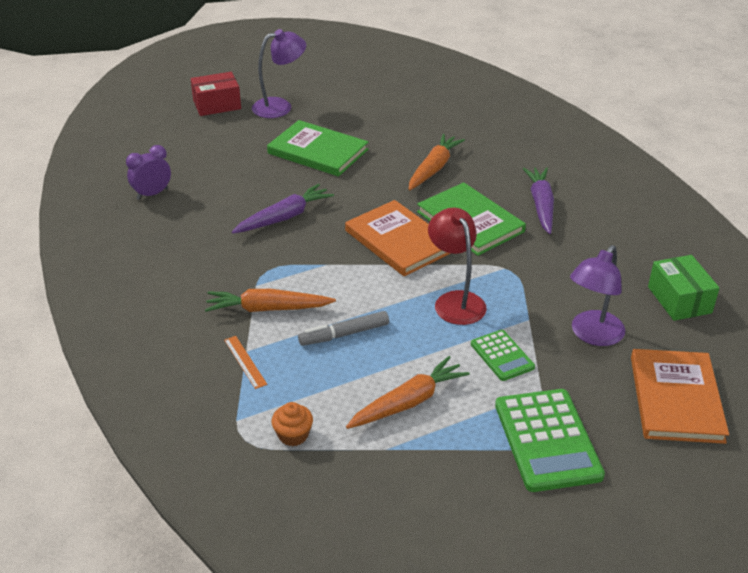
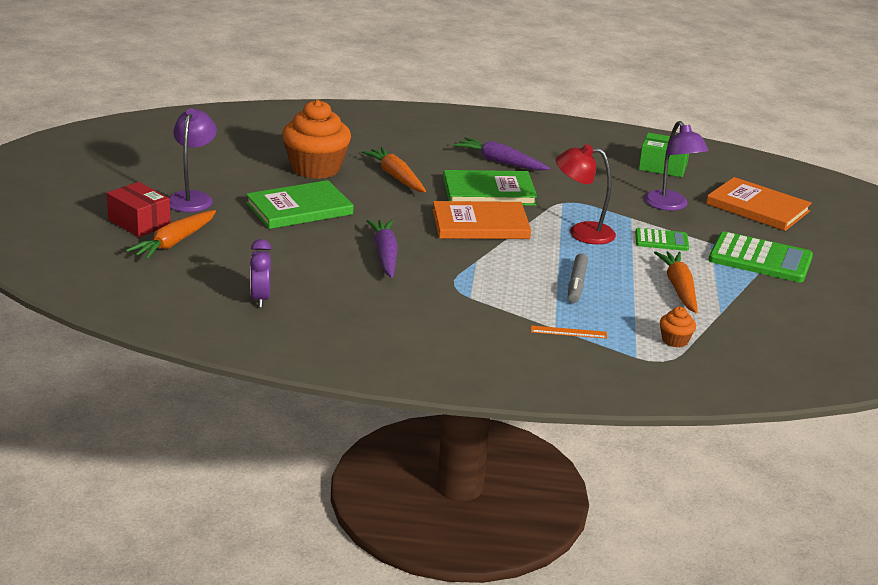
camera: 60 degrees left, 10 degrees down
red box [191,72,241,116] -> red box turned 60 degrees counterclockwise [107,182,171,237]
orange carrot [205,289,336,312] -> orange carrot moved to [126,210,216,260]
none -> orange cupcake [282,100,351,179]

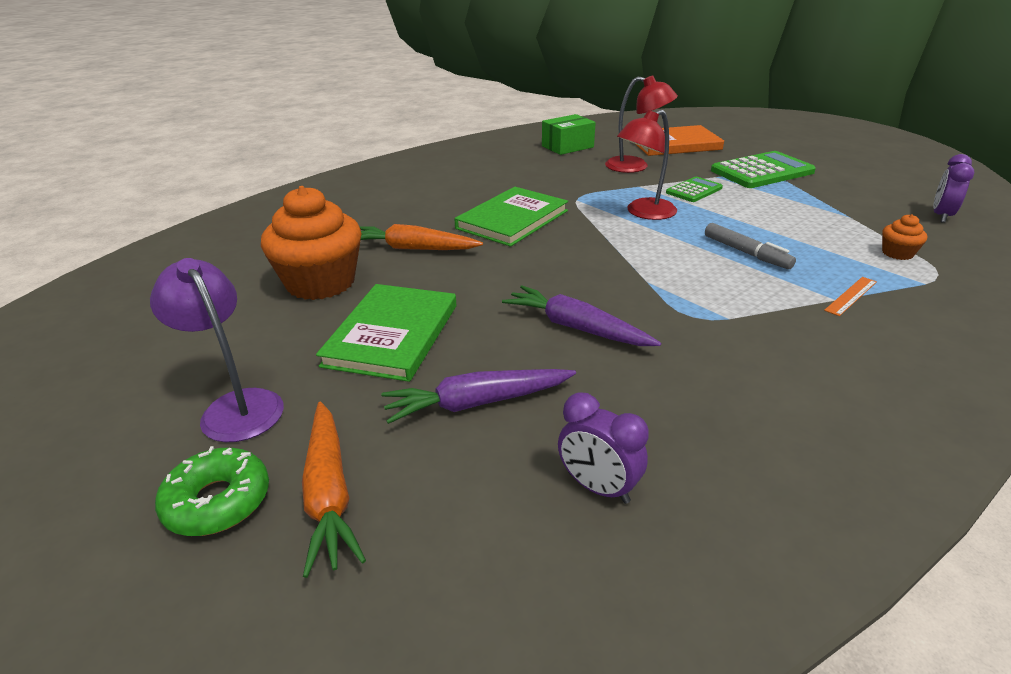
camera: 45 degrees left, 5 degrees up
red box [107,182,171,237] -> green donut [155,446,269,536]
orange book [433,201,531,239] -> none
purple carrot [454,137,550,171] -> purple carrot moved to [381,369,576,424]
purple lamp [644,121,709,211] -> red lamp [605,75,678,173]
orange carrot [654,251,698,313] -> none
none -> purple clock [933,154,974,223]

